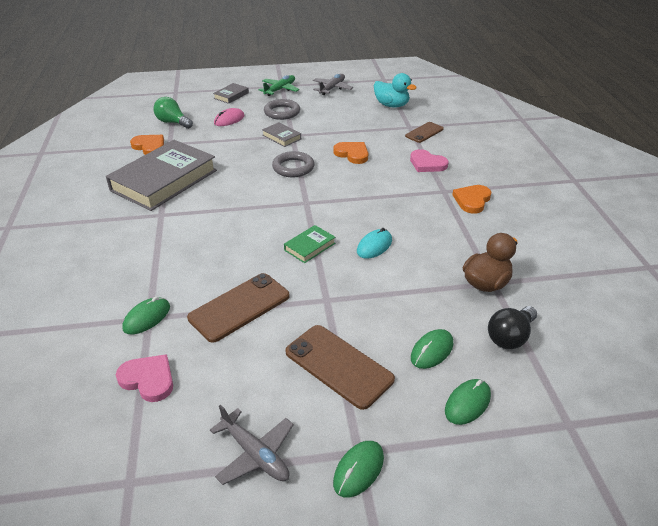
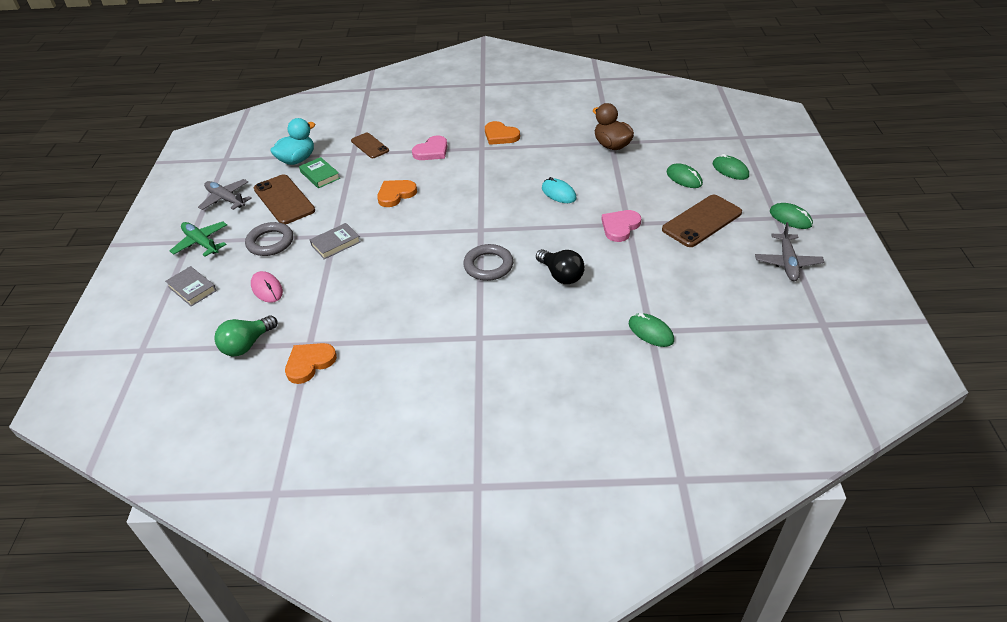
camera: 80 degrees left, 5 degrees up
grey book [106,140,217,211] -> none
pink heart [116,354,173,402] -> pink heart moved to [601,210,641,242]
brown phone [187,273,290,343] -> brown phone moved to [254,174,315,224]
grey plane [210,404,294,485] -> grey plane turned 135 degrees clockwise [755,222,824,281]
grey ring [272,151,315,177] -> grey ring moved to [463,244,513,281]
green book [284,225,335,263] -> green book moved to [299,157,340,188]
black light bulb [488,306,537,349] -> black light bulb moved to [536,249,585,284]

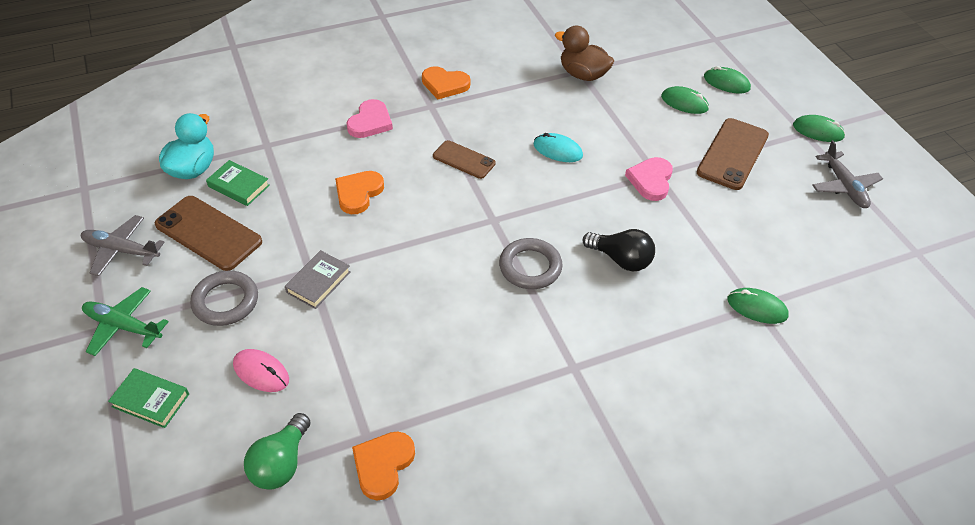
camera: 25 degrees left, 5 degrees up
grey book [165,266,217,306] -> green book [108,368,189,428]
brown phone [351,133,389,158] -> brown phone moved to [433,140,496,179]

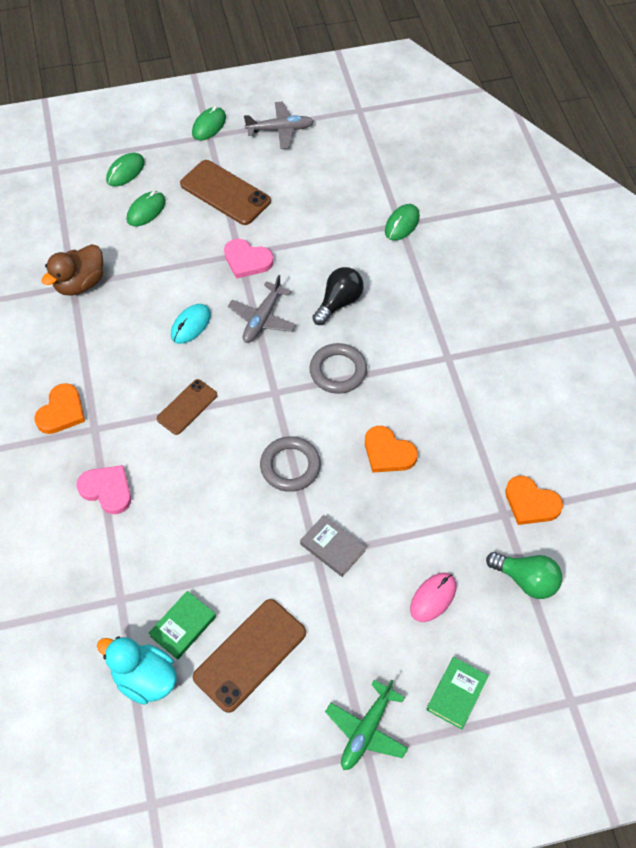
camera: 80 degrees left, 10 degrees up
grey plane [81,215,165,276] -> grey plane moved to [228,275,296,343]
grey ring [190,271,258,326] -> grey ring moved to [260,436,321,492]
orange heart [335,171,384,214] -> orange heart moved to [365,426,418,473]

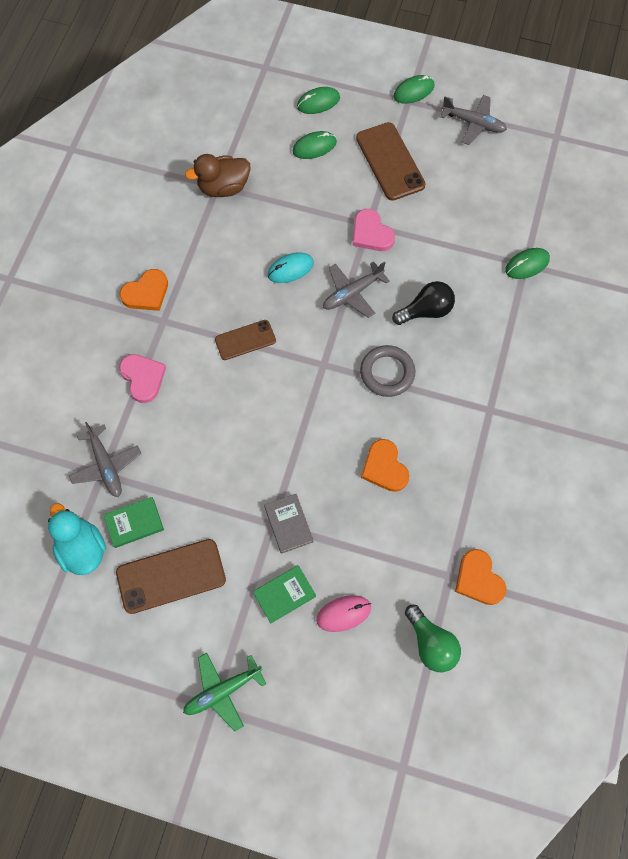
camera: 30 degrees right, 10 degrees up
grey ring [260,436,321,492] -> none
green book [426,657,489,730] -> green book moved to [253,565,316,623]
none -> grey plane [69,422,141,497]

